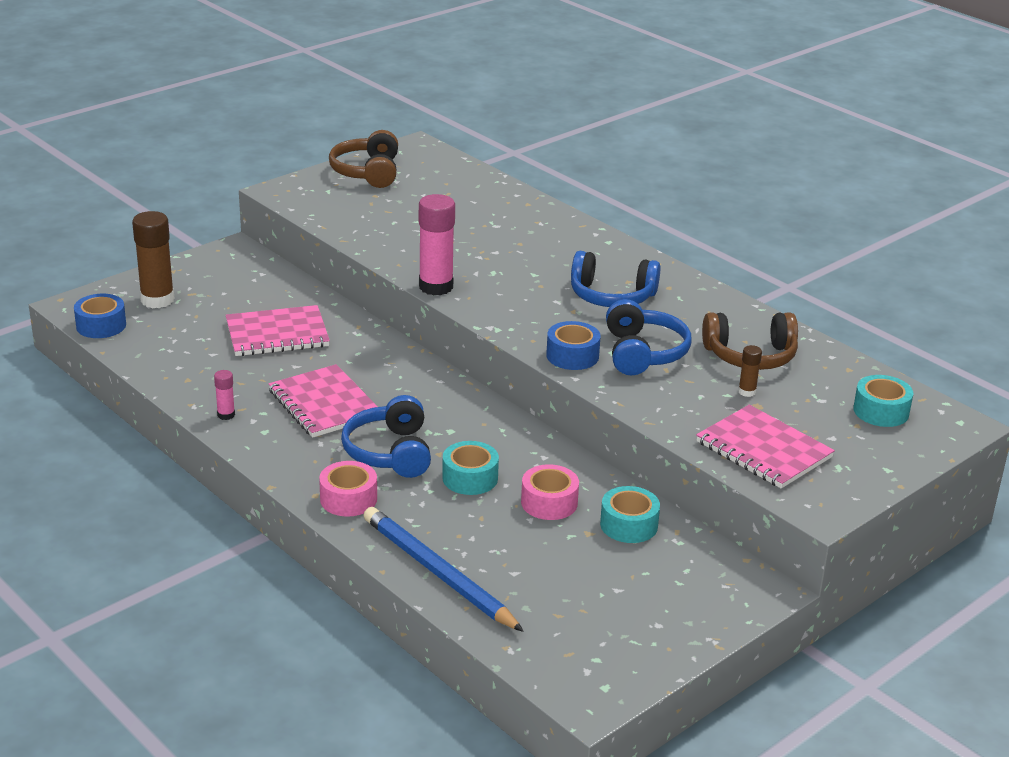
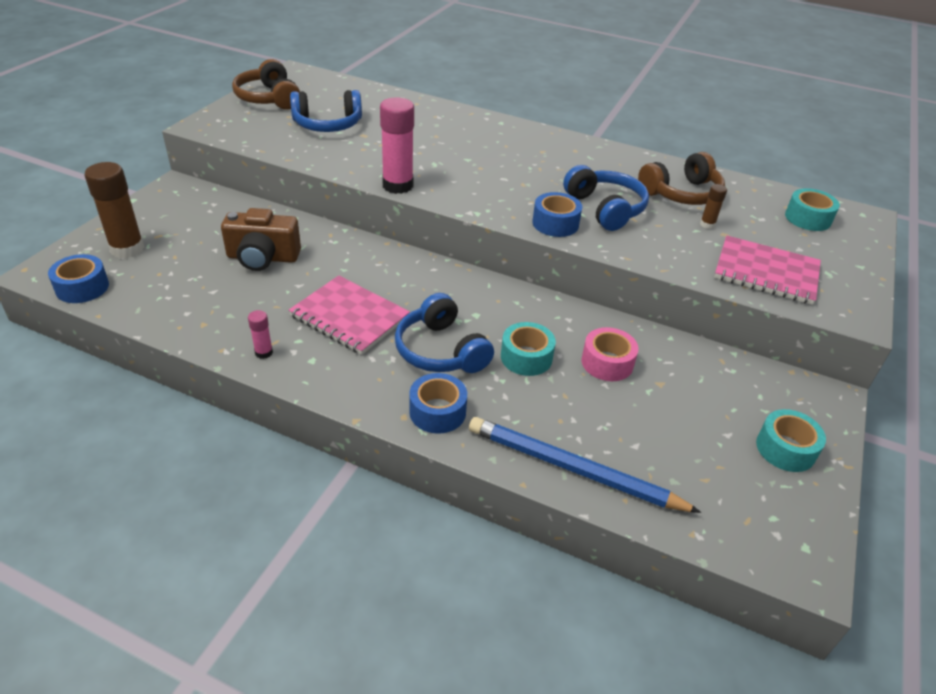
camera: 25 degrees left, 10 degrees up
pink notebook [226,305,330,356] -> brown camera [221,208,301,271]
pink tape [319,461,377,517] -> blue tape [409,373,467,434]
blue headphones [571,251,660,307] -> blue headphones moved to [290,90,362,132]
turquoise tape [600,486,660,543] -> turquoise tape moved to [756,409,826,472]

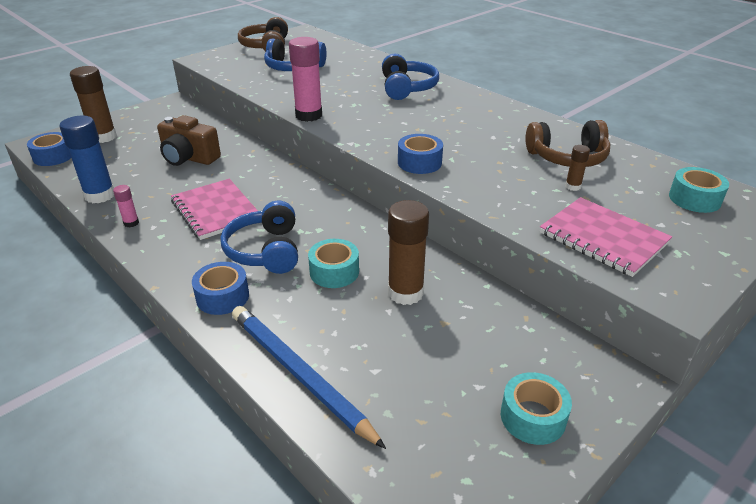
camera: 25 degrees right, 5 degrees down
blue headphones [563,165,649,231] -> blue headphones moved to [382,53,439,100]
pink tape [581,327,639,381] -> brown glue stick [388,200,429,305]
none -> blue glue stick [60,116,114,203]

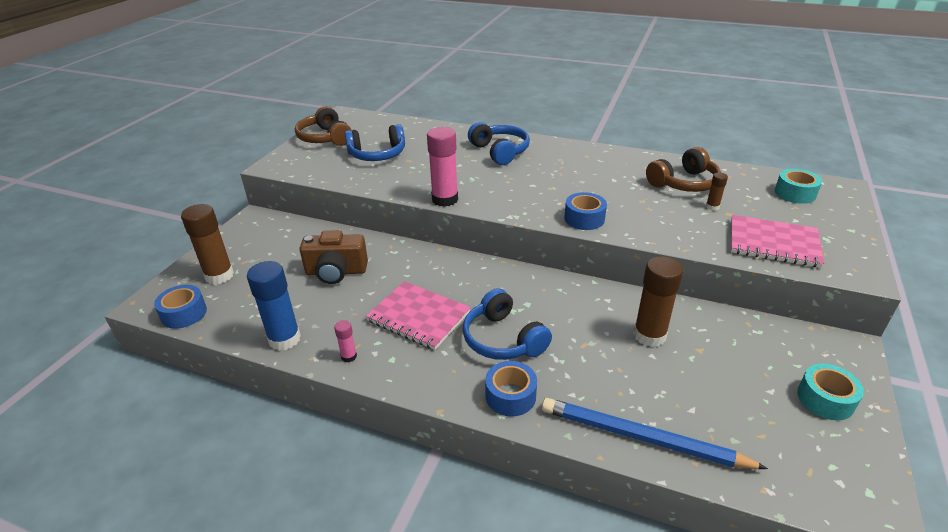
camera: 25 degrees left, 0 degrees up
turquoise tape [308,239,359,288] -> none

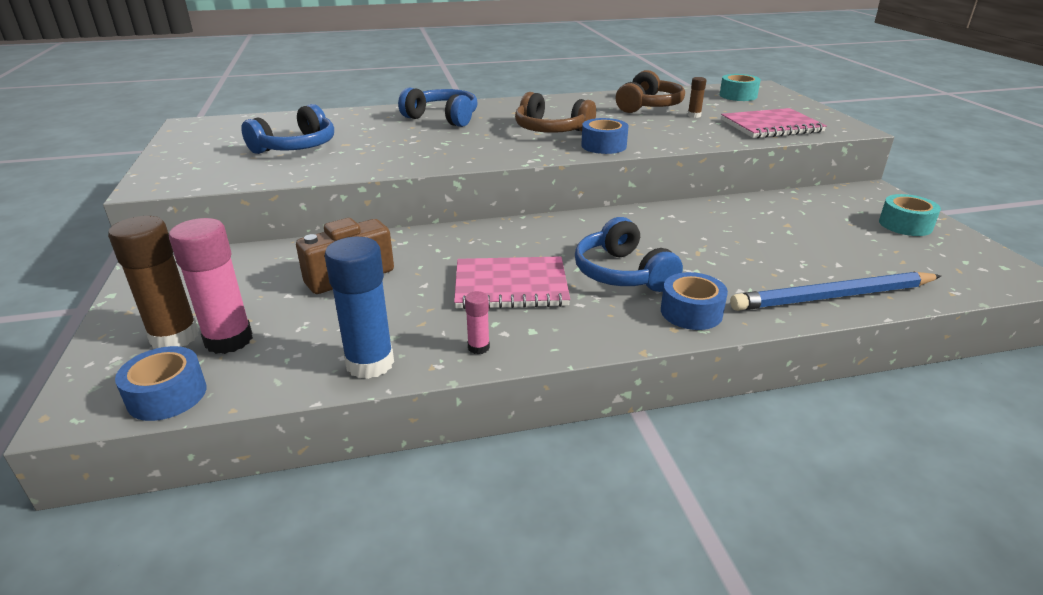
camera: 35 degrees left, 5 degrees down
brown headphones [295,106,352,146] -> brown headphones moved to [515,92,596,133]
pink glue stick [427,127,458,207] -> pink glue stick moved to [169,218,253,354]
blue headphones [463,288,552,360] -> blue headphones turned 45 degrees clockwise [575,217,683,292]
brown glue stick [634,256,683,347] -> none

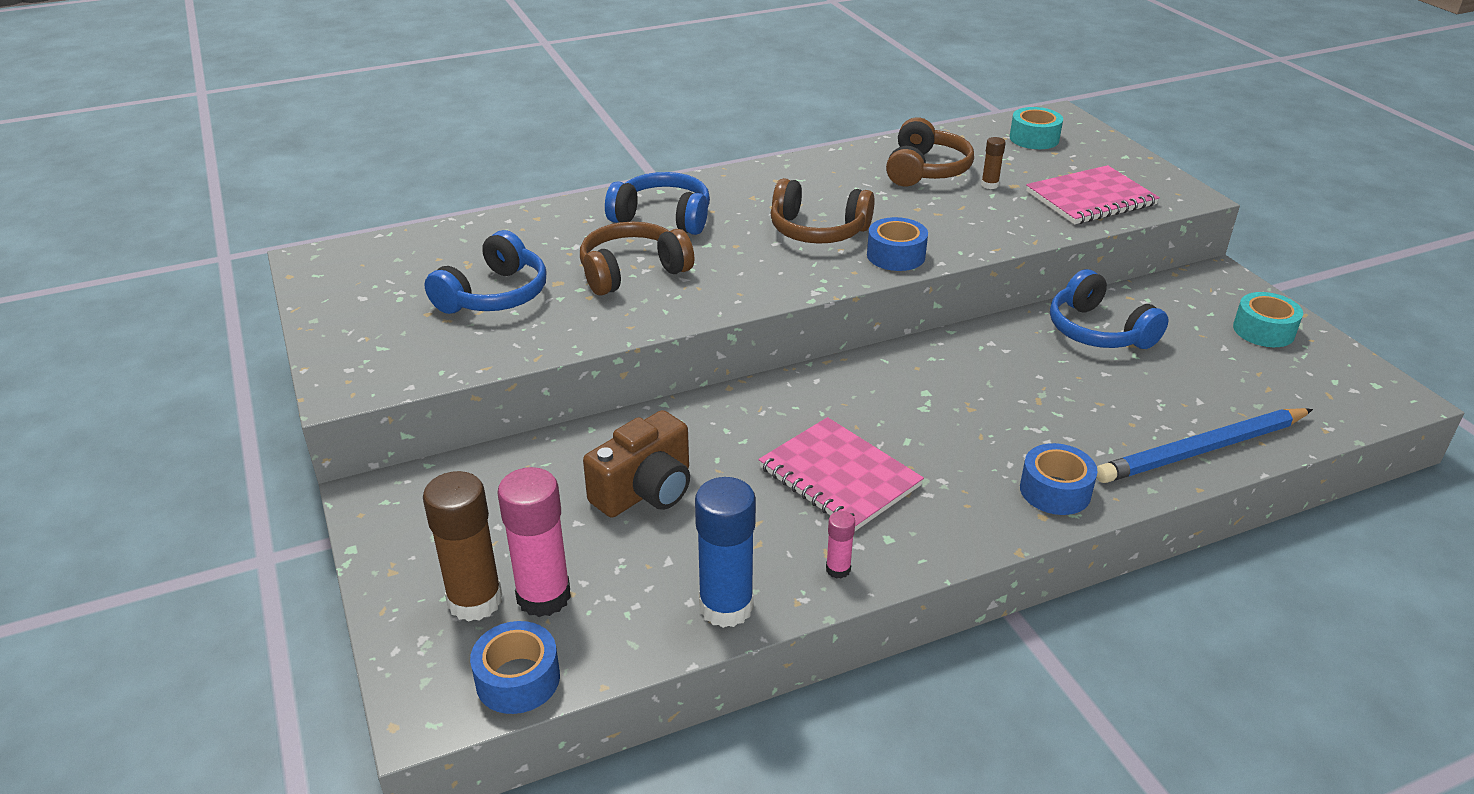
camera: 10 degrees left, 5 degrees up
pink notebook [454,256,570,309] -> pink notebook turned 60 degrees clockwise [758,417,924,531]
blue headphones [575,217,683,292] -> blue headphones moved to [1050,269,1168,349]
none -> brown headphones [580,222,694,296]

